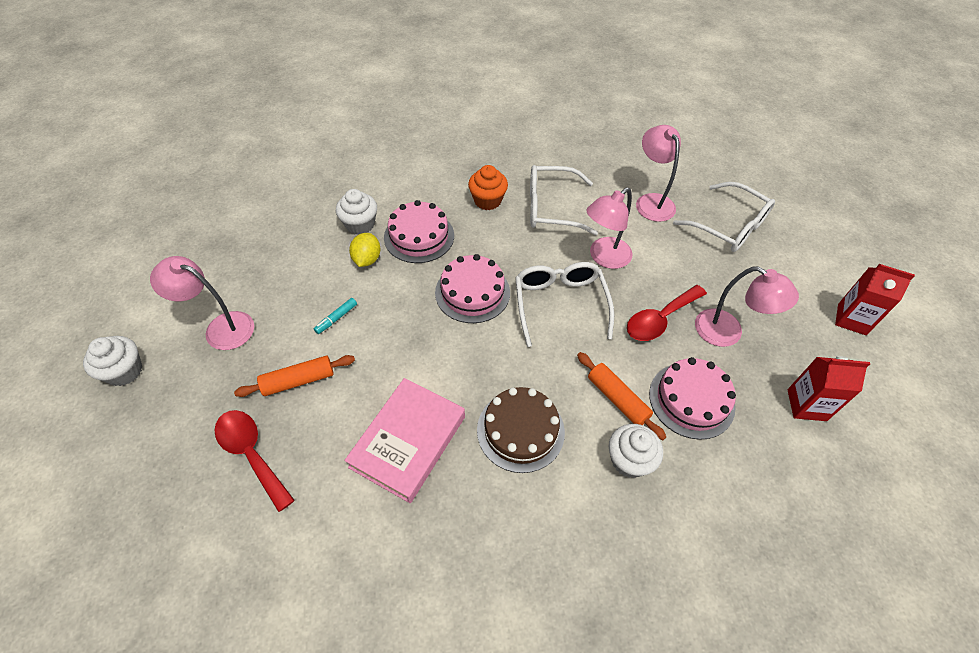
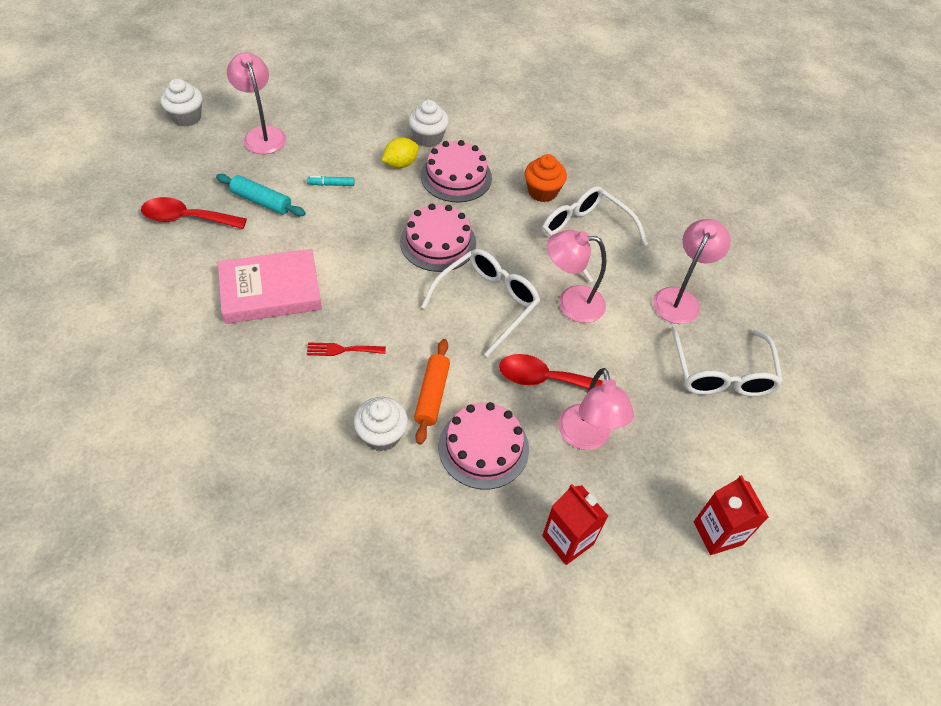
camera: 45 degrees right, 0 degrees up
red spoon [215,410,295,512] -> red spoon turned 90 degrees counterclockwise [141,197,247,229]
orange rolling pin [234,355,355,397] -> turquoise rolling pin [216,174,306,216]
brown cake [477,387,565,473] -> red fork [307,343,386,356]

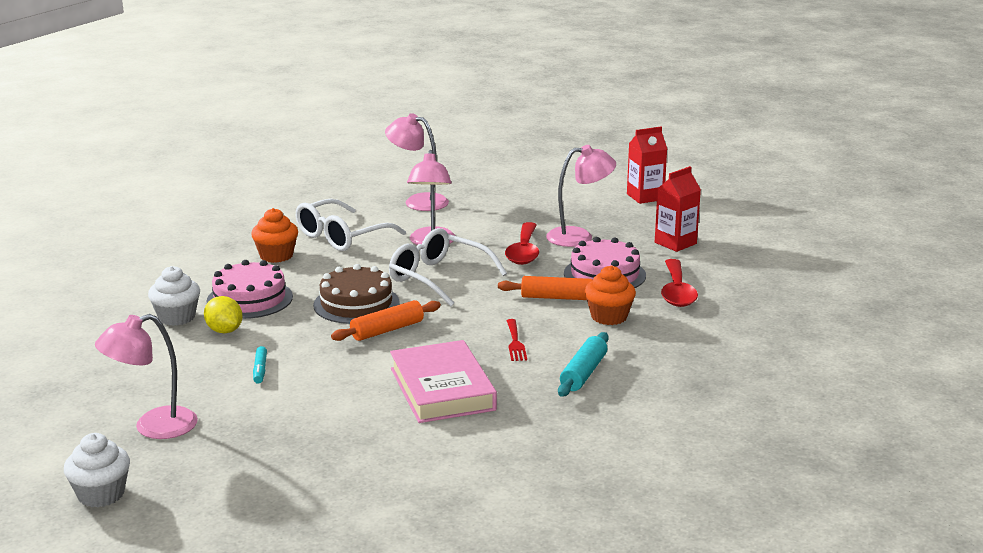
camera: 90 degrees left, 30 degrees down
red spoon [141,197,247,229] -> red spoon moved to [661,259,698,307]
turquoise rolling pin [216,174,306,216] -> turquoise rolling pin moved to [558,332,609,397]
white cupcake [354,397,408,452] -> orange cupcake [585,265,636,325]
pink cake [400,204,476,272] -> brown cake [313,264,400,324]
white glasses [671,326,783,397] -> none
none -> orange rolling pin [331,300,441,341]

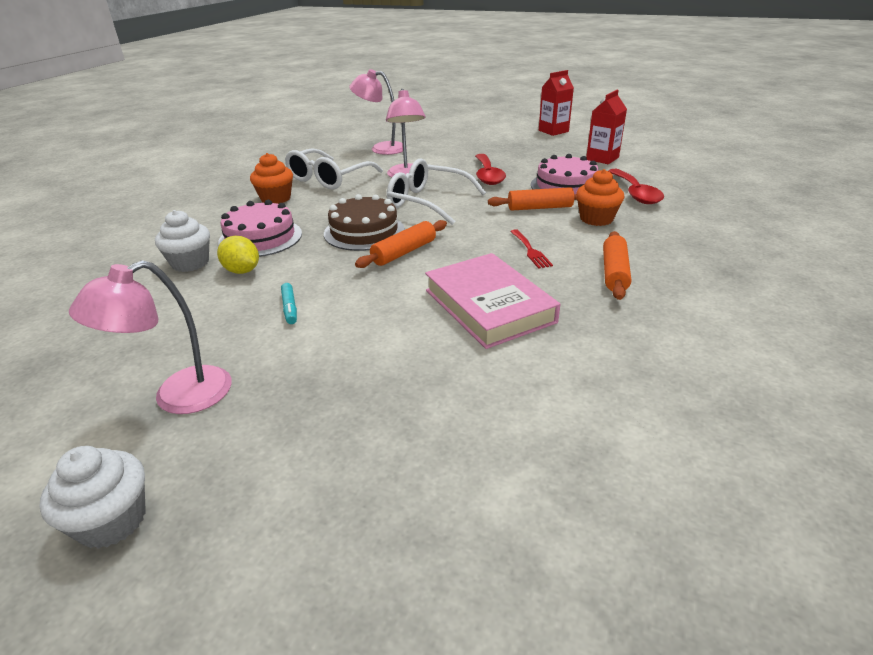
camera: 10 degrees left, 10 degrees up
pink lamp [546,145,616,247] -> none
turquoise rolling pin [558,332,609,397] -> orange rolling pin [603,231,631,300]

